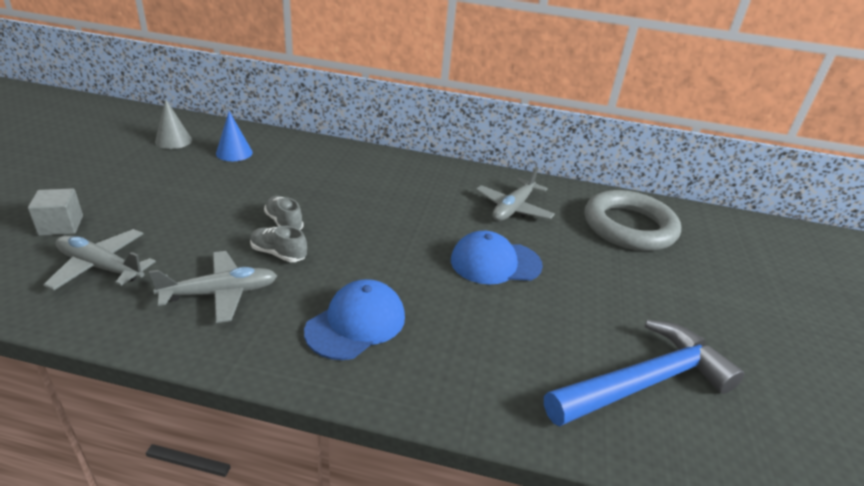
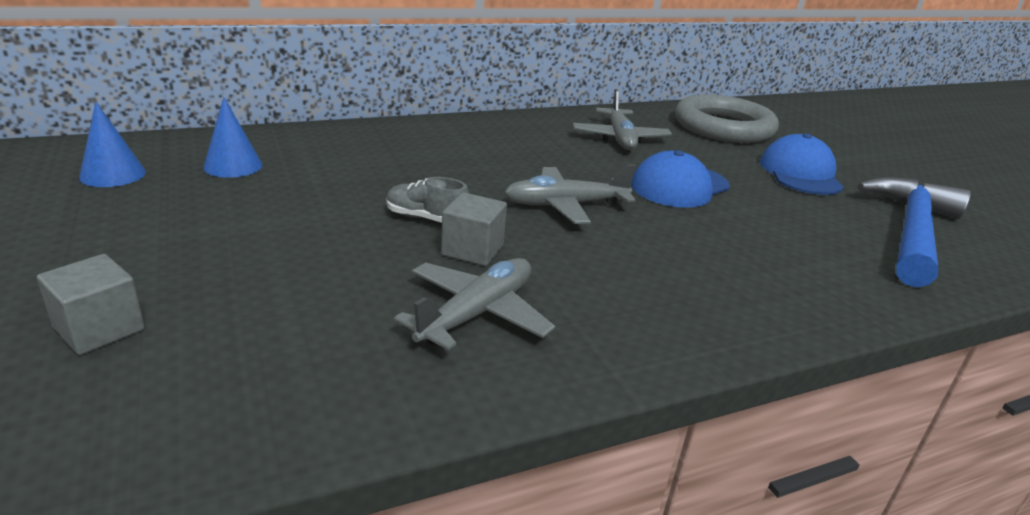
camera: 35 degrees left, 5 degrees down
grey plane [43,229,156,290] -> grey plane moved to [504,165,636,224]
grey cone [155,99,192,149] -> blue cone [79,102,146,187]
grey shoe [250,226,307,262] -> grey cube [441,192,507,266]
blue cap [304,279,405,360] -> blue cap moved to [760,133,844,195]

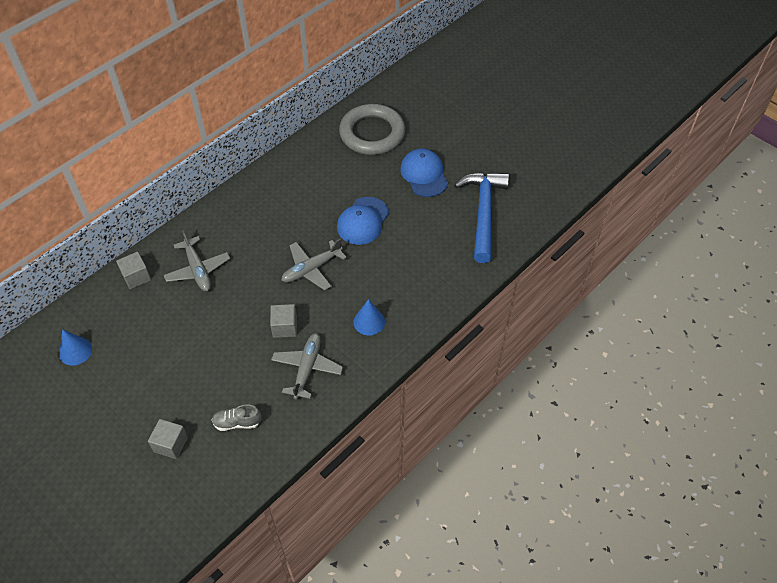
camera: 20 degrees left, 25 degrees up
blue cone [203,97,262,178] -> blue cone moved to [354,299,385,335]
grey shoe [386,177,469,223] -> grey shoe moved to [212,404,262,431]
grey plane [573,89,672,150] -> grey plane moved to [164,230,230,291]
none -> grey cube [116,252,151,289]

